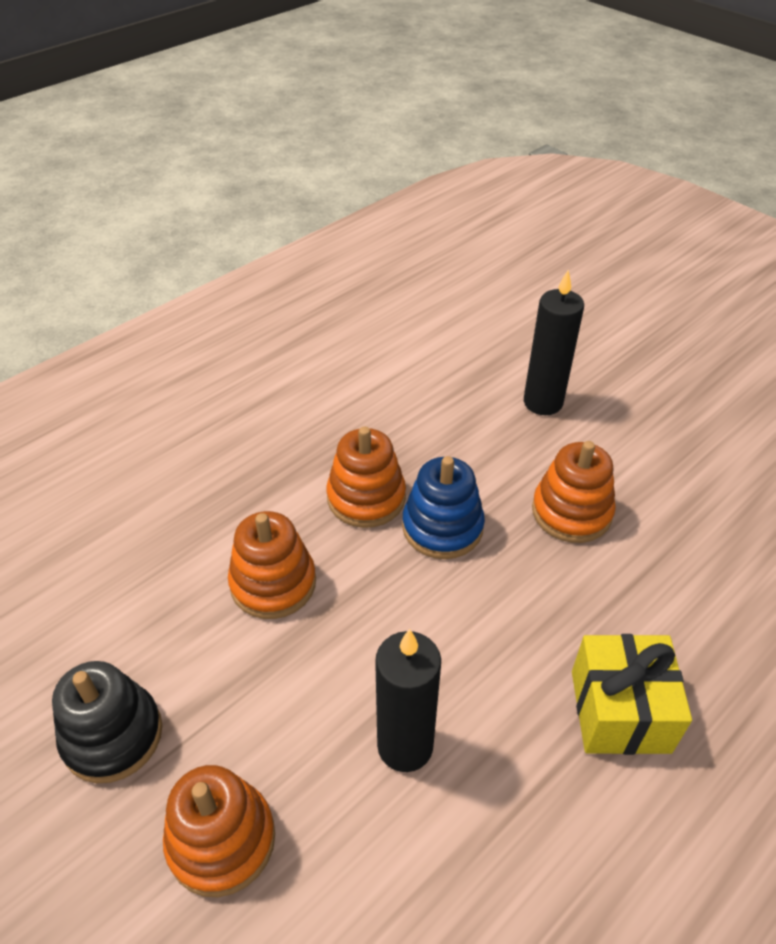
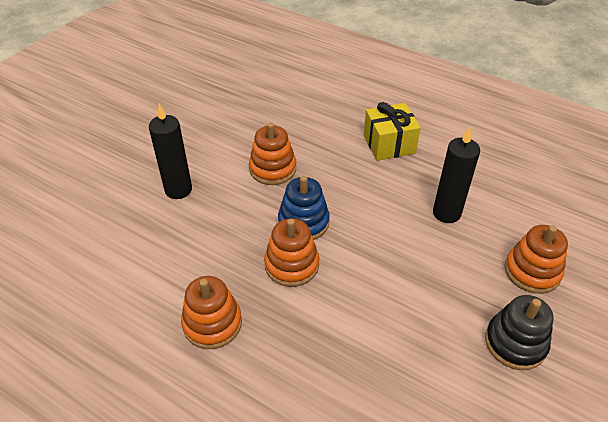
camera: 105 degrees left, 0 degrees up
orange stacking toy [228,511,316,619] -> orange stacking toy moved to [181,276,242,349]

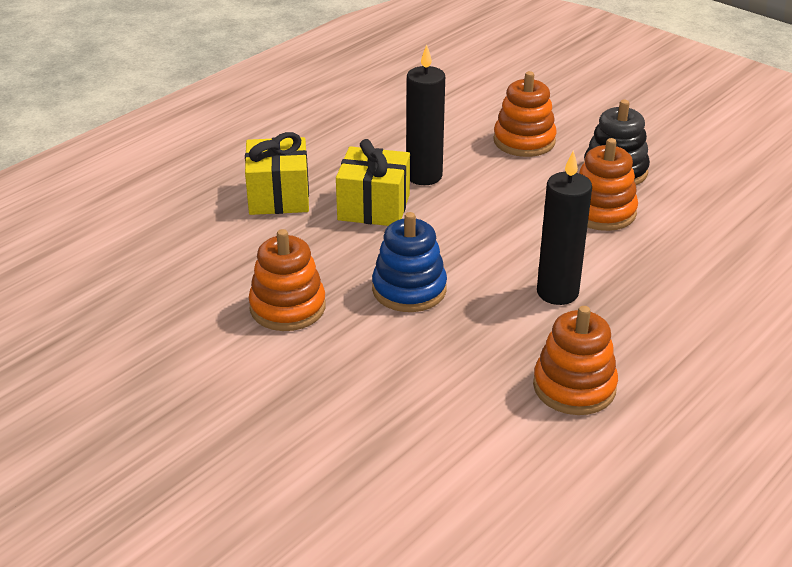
camera: 80 degrees left, 10 degrees down
black candle [149,104,192,199] -> black candle moved to [537,150,592,305]
orange stacking toy [264,218,319,287] -> orange stacking toy moved to [579,138,638,231]
none -> yellow gift [336,139,410,226]

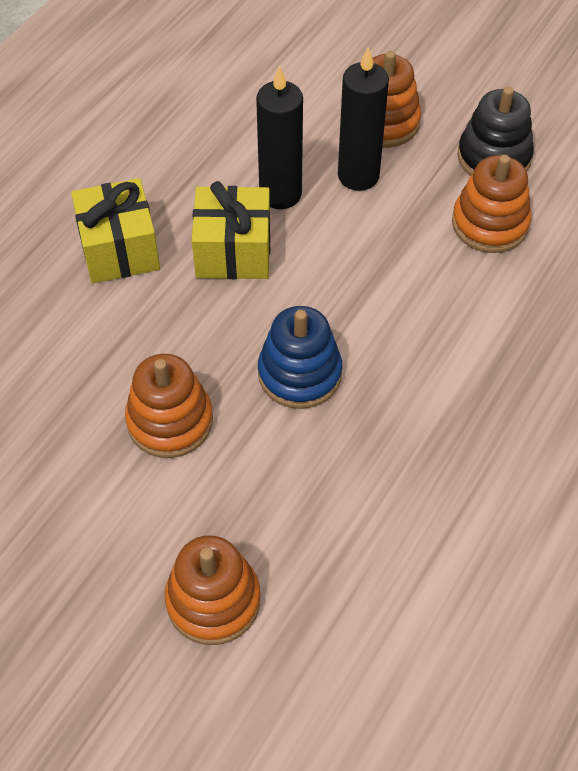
camera: 10 degrees left, 20 degrees up
orange stacking toy [533,306,618,415] -> orange stacking toy moved to [165,535,260,645]
black candle [537,150,592,305] -> black candle moved to [338,47,389,191]

